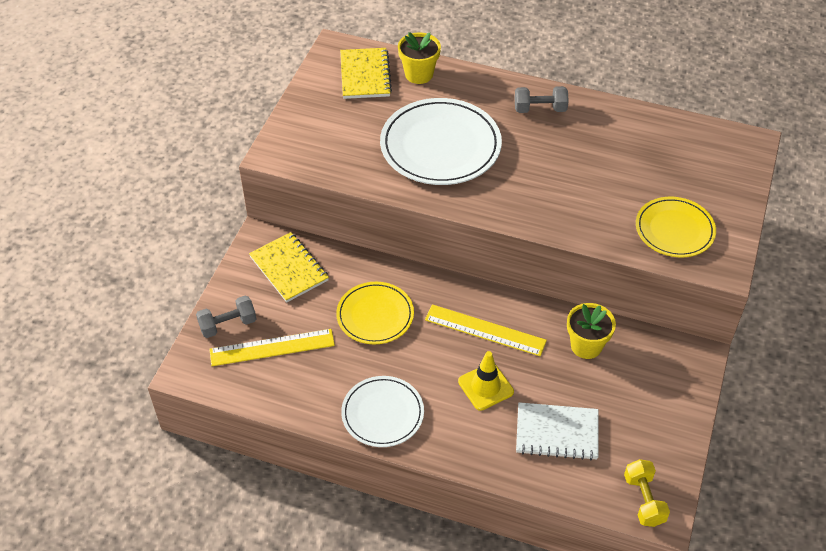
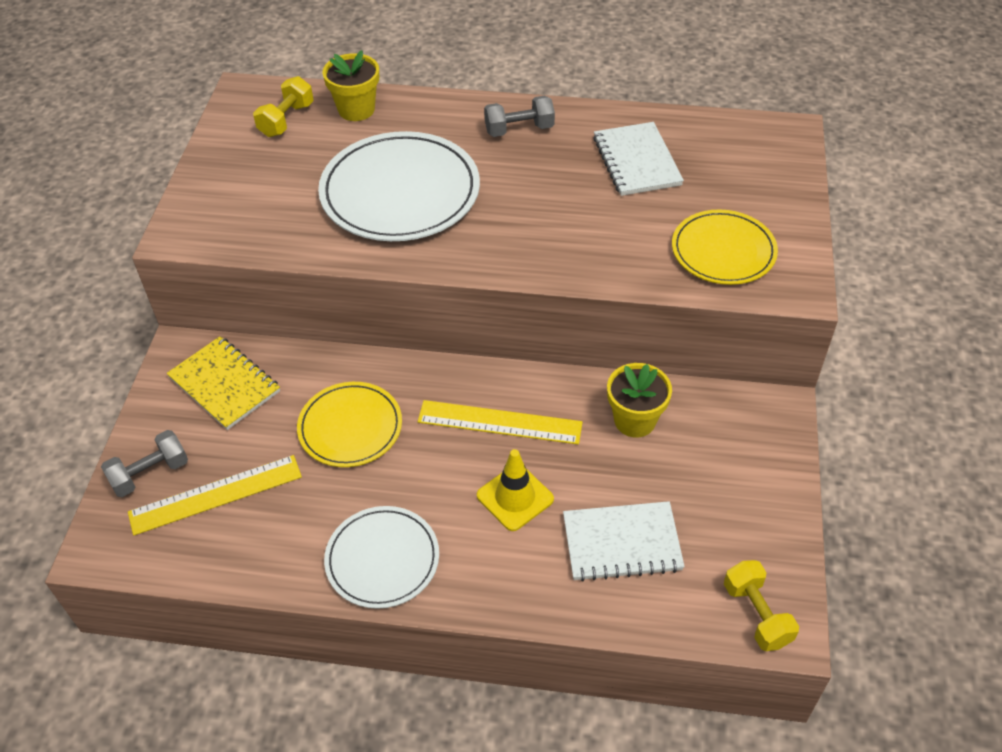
camera: 10 degrees left, 0 degrees up
yellow notebook [340,48,392,99] -> yellow dumbbell [253,76,314,137]
none -> white notebook [593,122,684,196]

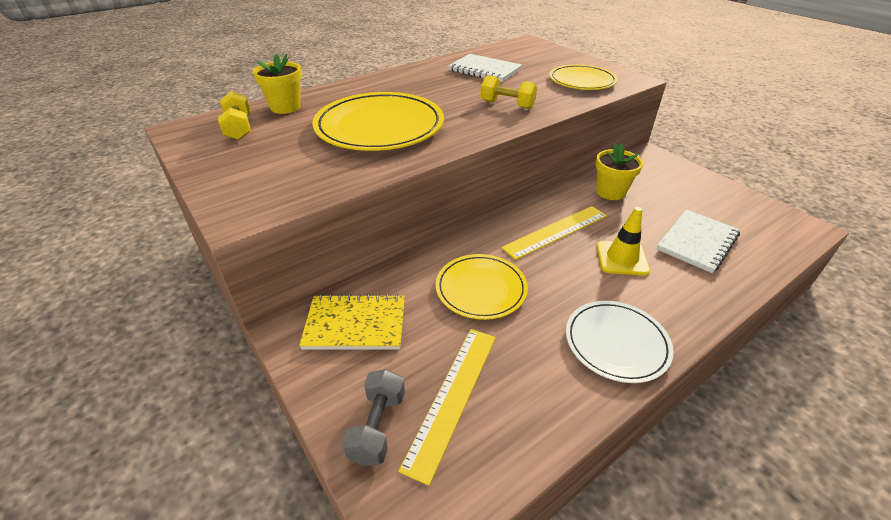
camera: 45 degrees left, 10 degrees down
white plate [318,131,480,241] -> yellow plate [312,92,444,151]
grey dumbbell [484,96,555,137] -> none
yellow dumbbell [724,560,799,651] -> yellow dumbbell moved to [480,75,537,109]

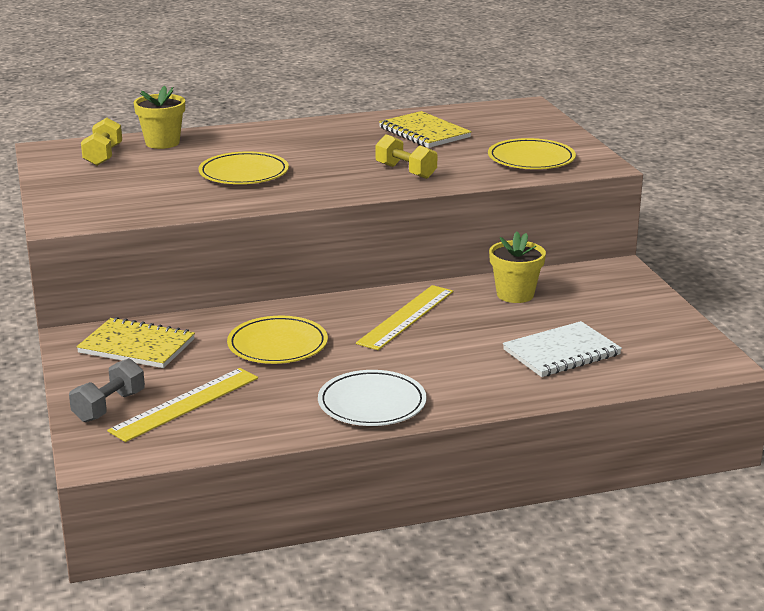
camera: 20 degrees right, 15 degrees down
yellow plate [312,92,444,151] -> yellow plate [199,152,289,184], size x0.62
white notebook [448,54,522,82] -> yellow notebook [379,111,472,148]
yellow ruler [501,206,607,260] -> yellow ruler turned 45 degrees counterclockwise [356,285,453,350]
yellow traffic cone [596,207,650,276] -> none

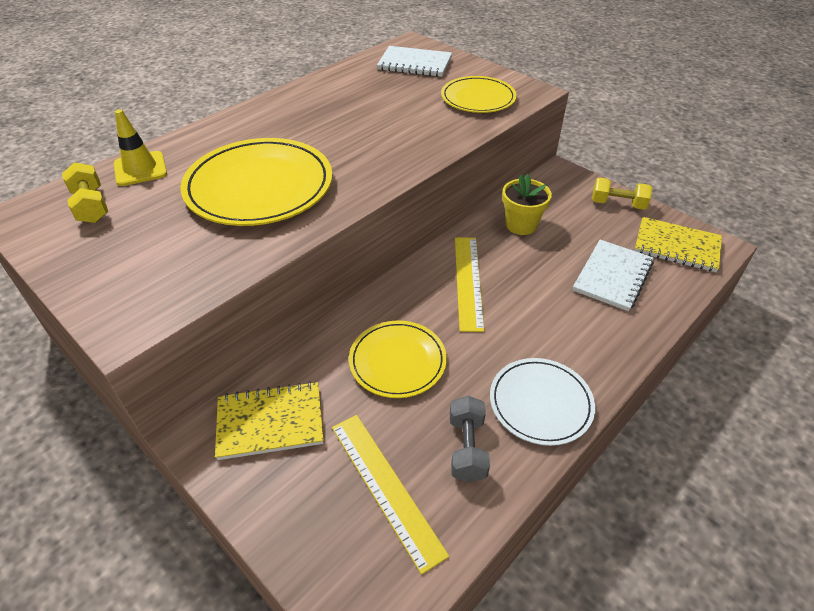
camera: 30 degrees left, 20 degrees up
grey dumbbell [69,358,145,422] -> grey dumbbell moved to [450,396,490,483]
yellow ruler [107,368,258,442] -> yellow ruler turned 45 degrees counterclockwise [332,415,449,575]
yellow flower pot [133,86,185,149] -> yellow traffic cone [114,109,167,186]
yellow plate [199,152,289,184] -> yellow plate [180,138,332,226], size x1.62
yellow dumbbell [375,134,437,179] -> yellow dumbbell moved to [592,177,652,210]
yellow notebook [379,111,472,148] -> yellow notebook moved to [634,217,722,272]
none -> white notebook [377,46,452,77]

